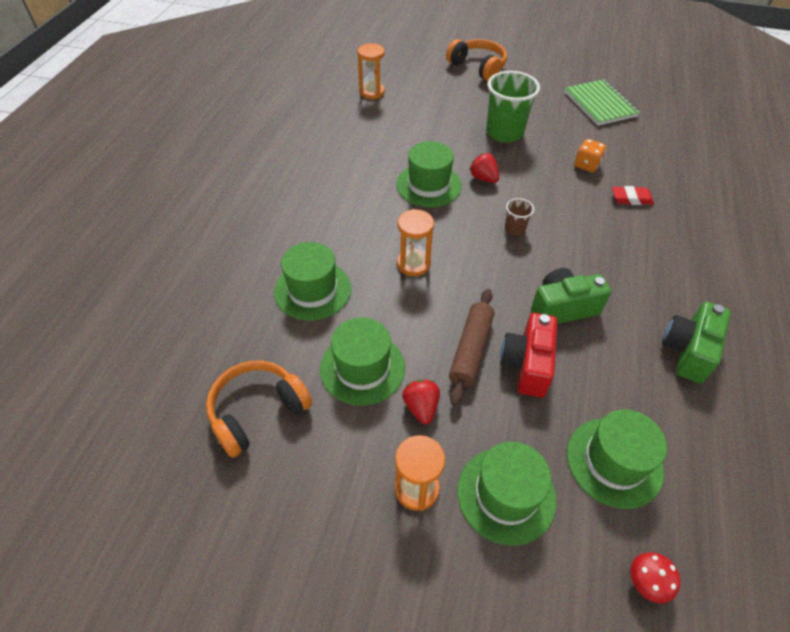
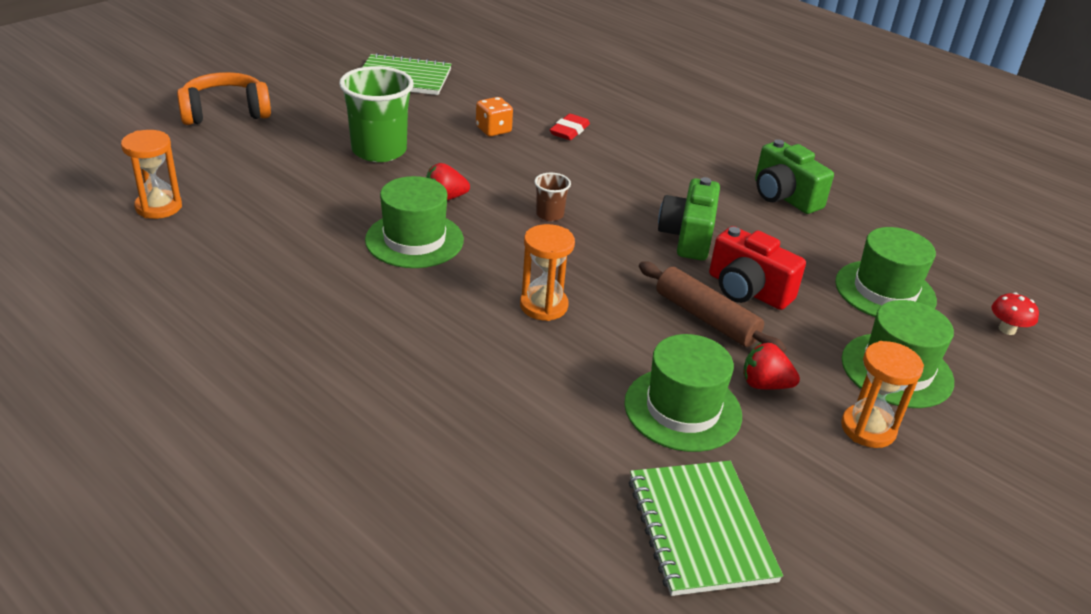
camera: 65 degrees left, 15 degrees down
orange headphones [206,361,312,458] -> green notebook [629,461,783,596]
green hat [274,242,351,321] -> none

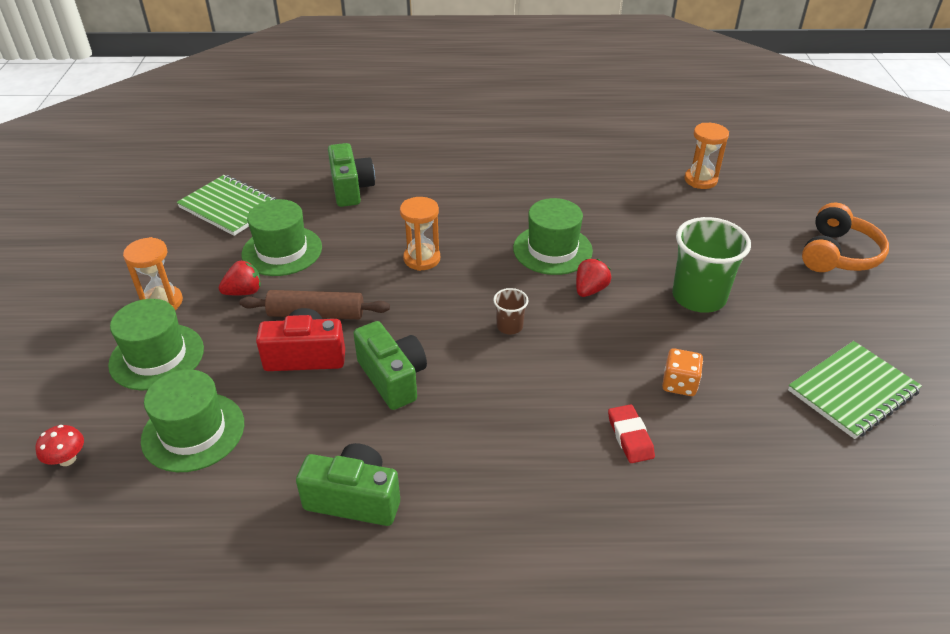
camera: 140 degrees right, 5 degrees up
none -> green camera [328,143,375,207]

